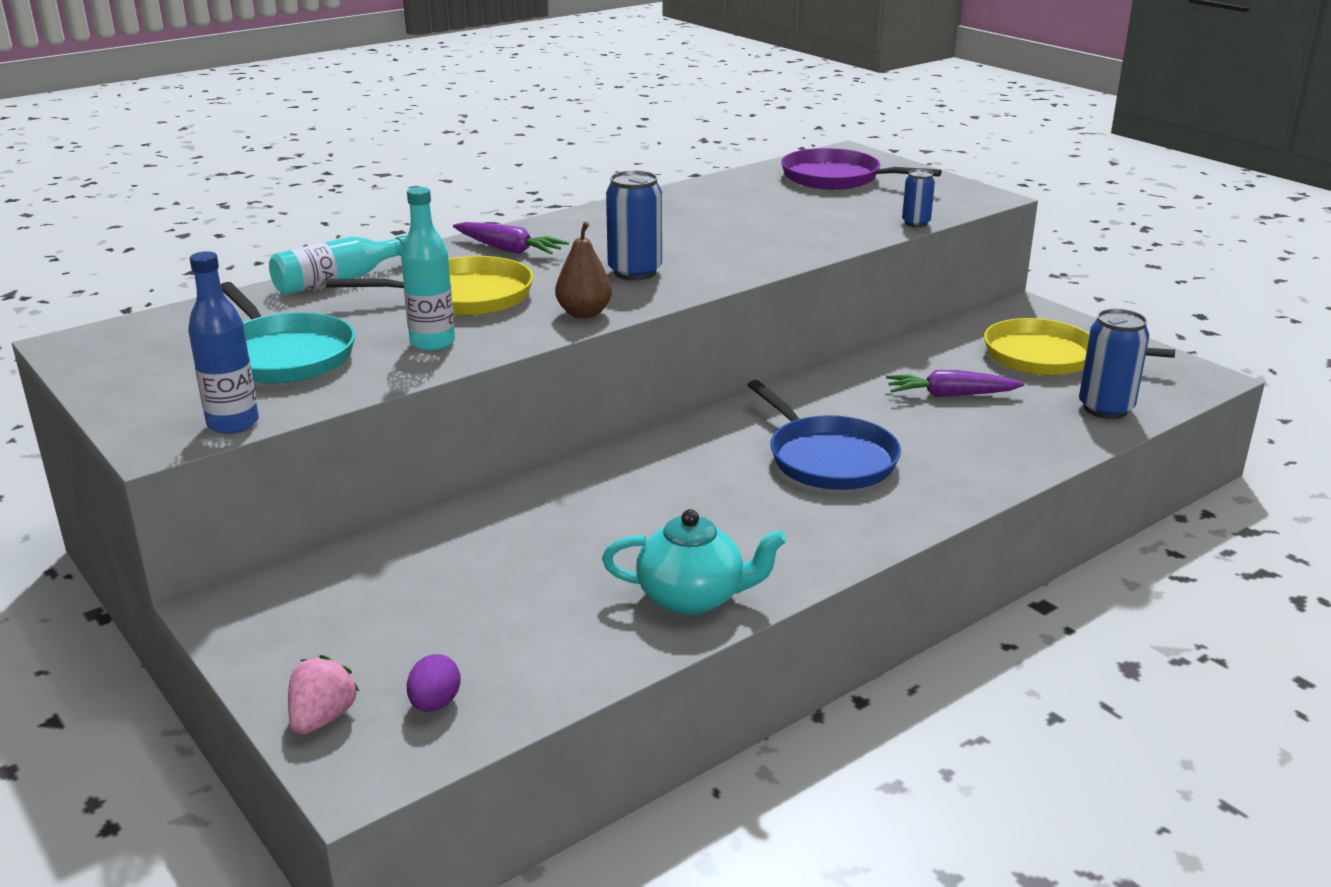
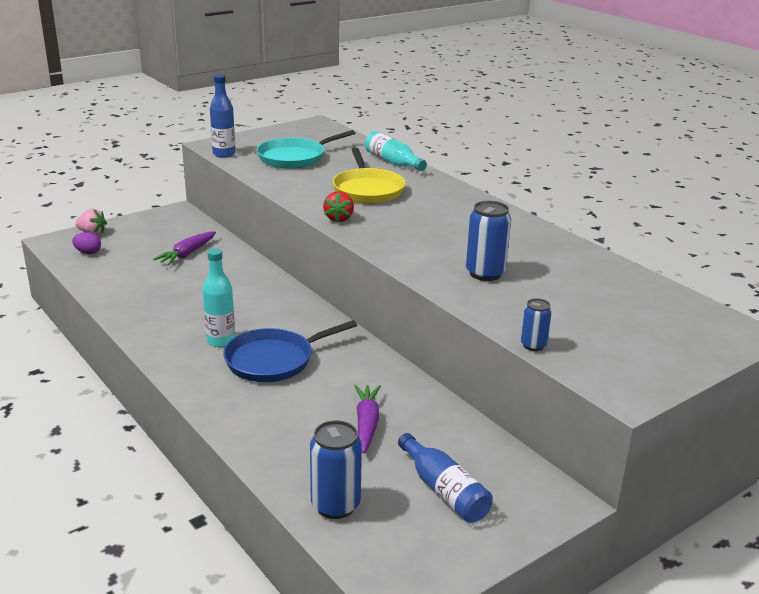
camera: 90 degrees right, 0 degrees up
turquoise bottle [401,187,455,351] -> turquoise bottle moved to [203,248,235,347]
purple carrot [453,222,569,254] -> purple carrot moved to [153,231,216,265]
brown pear [555,222,612,318] -> red strawberry [323,191,354,222]
turquoise teapot [602,509,786,615] -> none
blue can [606,170,662,280] -> blue can moved to [466,201,511,281]
purple pan [781,148,942,190] -> none
yellow pan [984,318,1175,375] -> blue bottle [398,433,493,523]

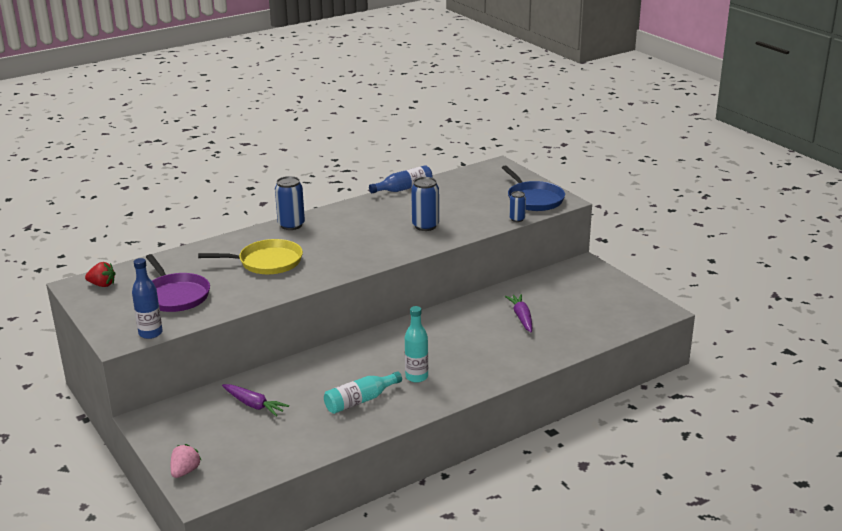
camera: 85 degrees left, 0 degrees up
purple egg [72,233,101,254] -> none
blue pan [223,320,357,382] -> blue pan moved to [502,166,565,211]
turquoise pan [257,130,355,169] -> purple pan [146,254,210,312]
blue can [310,420,362,519] -> blue can moved to [275,176,305,230]
red strawberry [323,191,354,222] -> red strawberry moved to [85,262,116,287]
purple carrot [354,385,381,454] -> purple carrot turned 75 degrees clockwise [505,294,532,333]
turquoise bottle [365,131,427,171] -> turquoise bottle moved to [324,371,402,414]
blue bottle [398,433,493,523] -> blue bottle moved to [369,165,433,193]

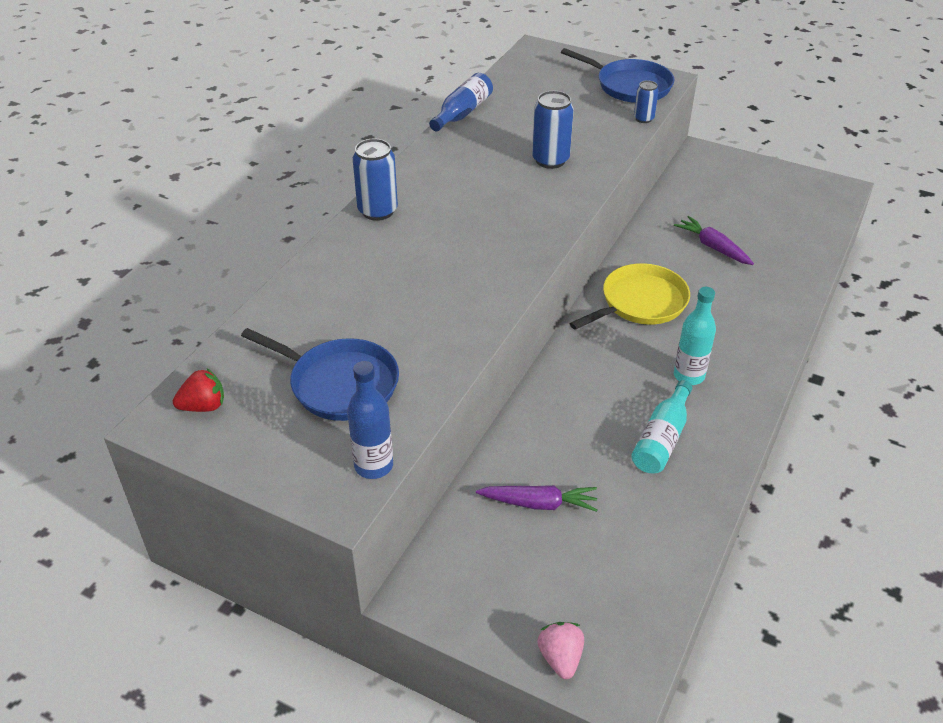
camera: 30 degrees left, 15 degrees up
purple pan [146,254,210,312] -> blue pan [241,328,399,421]
yellow pan [198,239,303,274] -> yellow pan moved to [570,263,690,330]

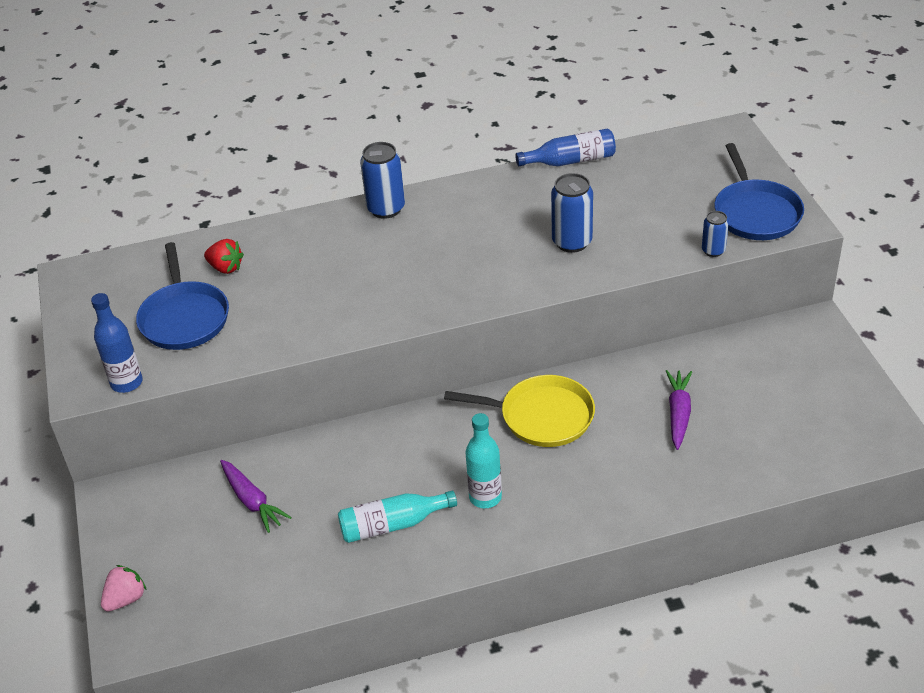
camera: 50 degrees right, 0 degrees up
red strawberry [173,368,224,412] -> red strawberry moved to [204,239,244,274]

